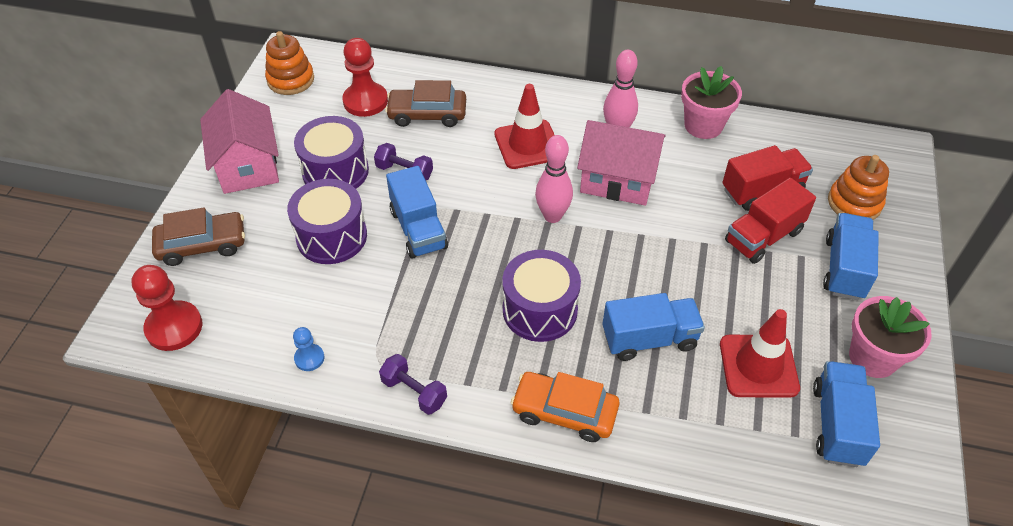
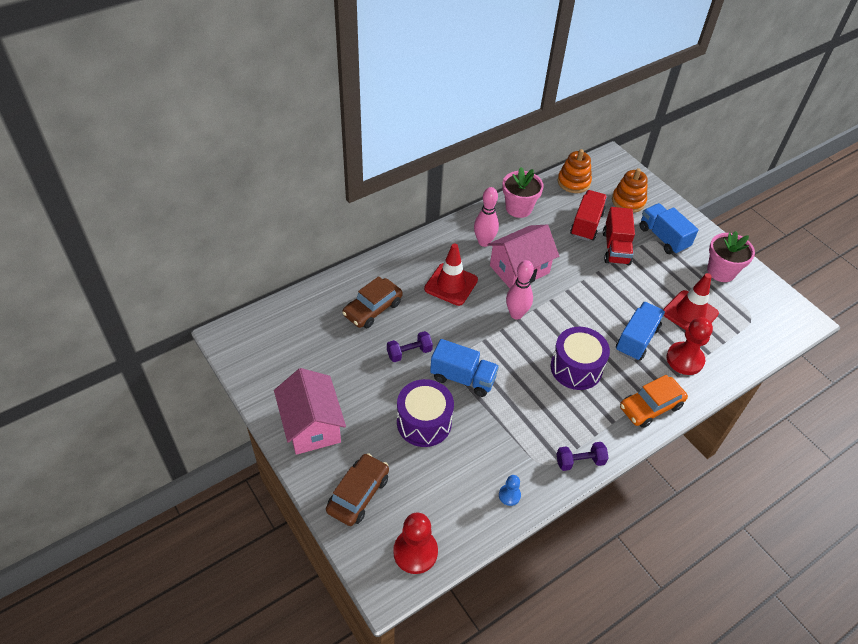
camera: 50 degrees left, 0 degrees up
pink house [200,89,279,194] -> pink house turned 45 degrees clockwise [274,368,346,455]
orange stacking toy [265,31,314,95] -> orange stacking toy moved to [557,149,592,193]
purple drum [294,116,369,189] -> none
red pawn [342,38,388,117] -> red pawn moved to [666,317,713,375]
blue truck [813,361,880,467] -> none

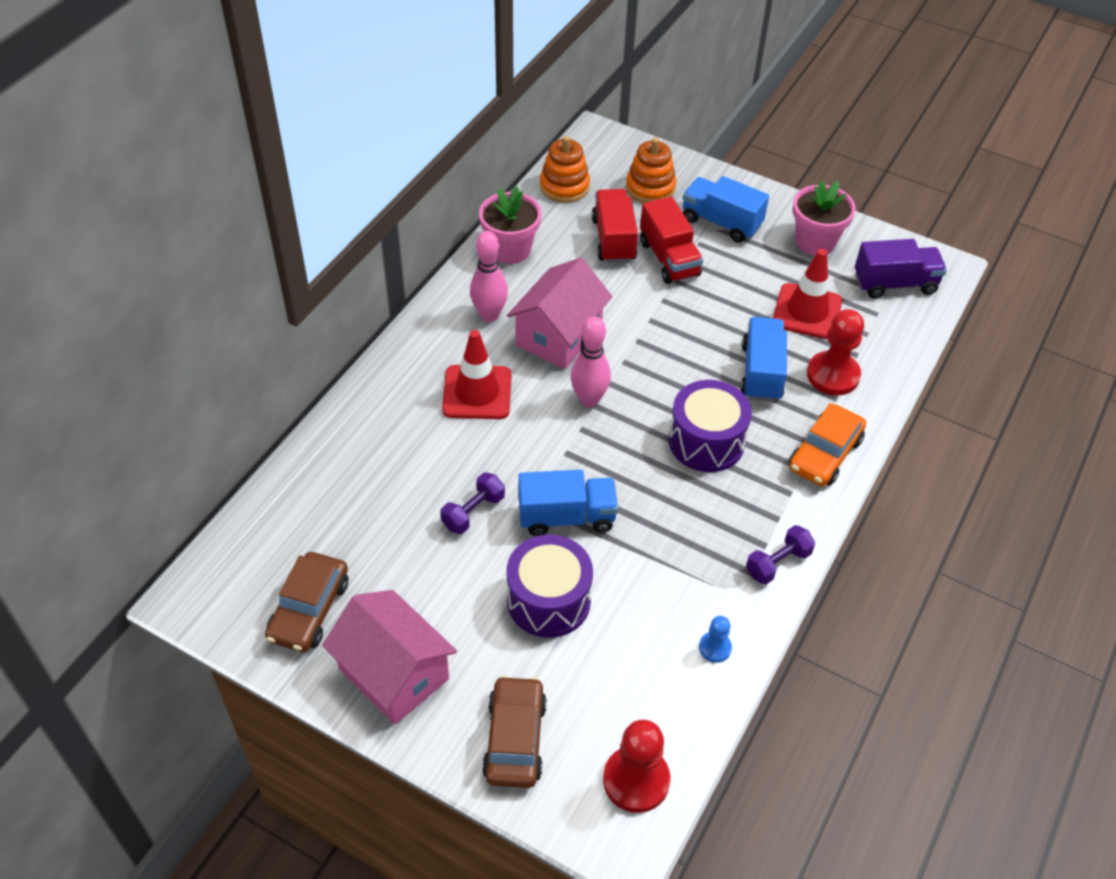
camera: 25 degrees left, 0 degrees up
brown car [342,276,403,328] -> brown car moved to [265,552,348,652]
none -> purple truck [855,239,947,298]

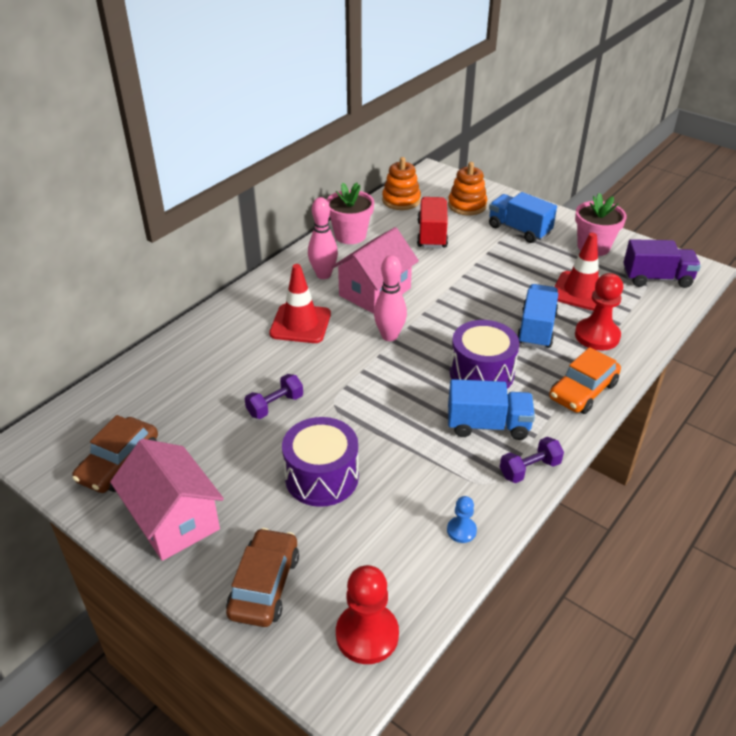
camera: 10 degrees right, 10 degrees down
blue truck [518,470,618,536] -> blue truck moved to [448,379,535,440]
red truck [640,197,703,284] -> none

